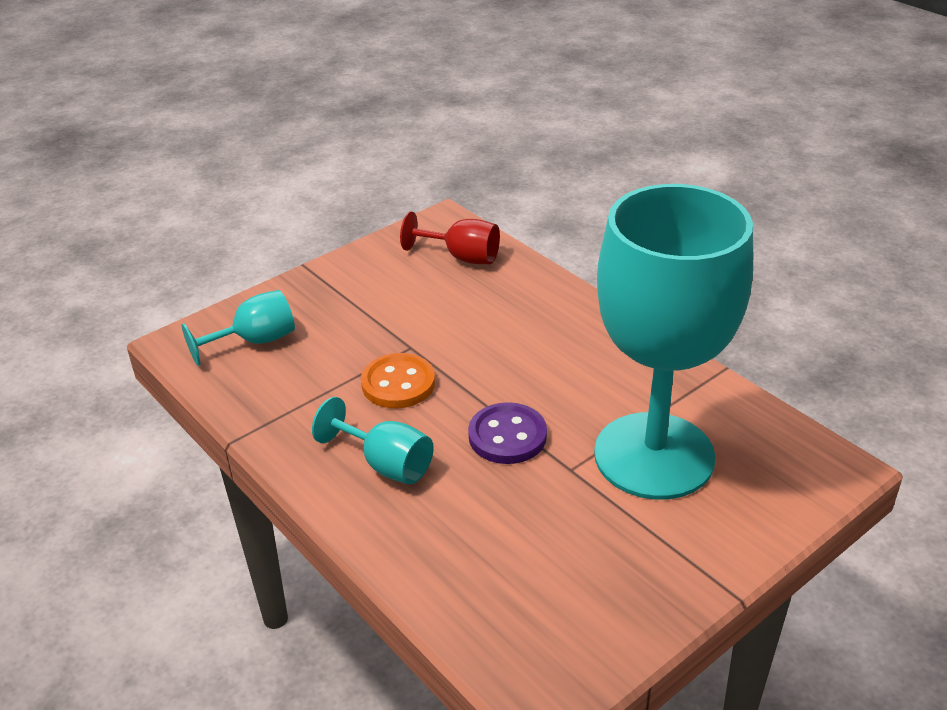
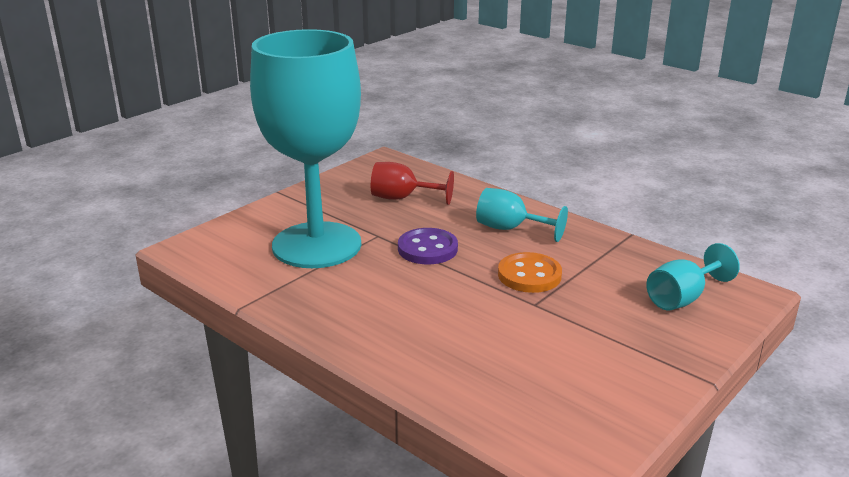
camera: 170 degrees right, 10 degrees down
red goblet [400,212,500,264] -> red goblet moved to [371,162,454,205]

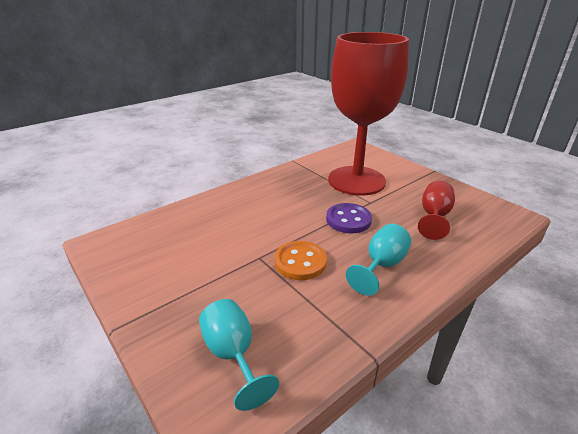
camera: 100 degrees right, 5 degrees up
turquoise goblet [250,29,361,268] -> red goblet [328,32,409,196]

